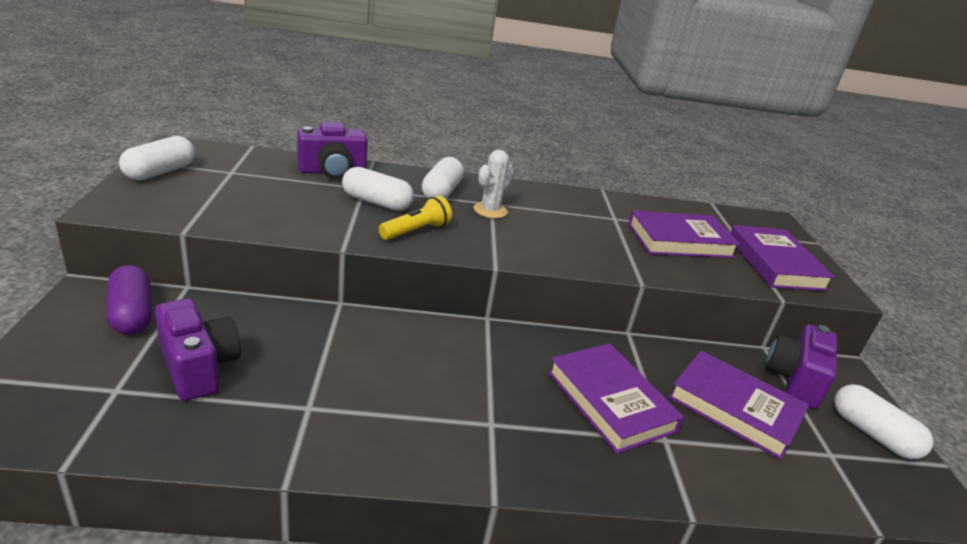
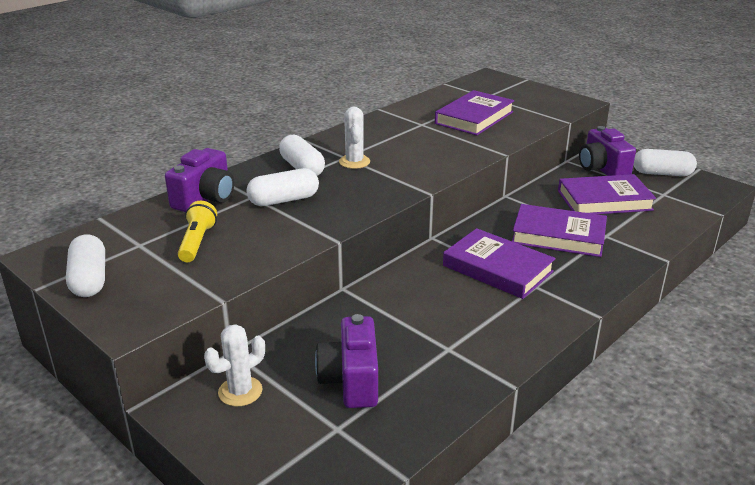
camera: 40 degrees left, 0 degrees up
purple capsule [107,265,152,335] -> white cactus [204,324,265,406]
purple camera [155,298,241,401] -> purple camera turned 105 degrees counterclockwise [315,314,378,408]
yellow flashlight [379,196,452,240] -> yellow flashlight moved to [178,201,217,262]
purple book [730,225,835,291] -> purple book moved to [443,228,556,299]

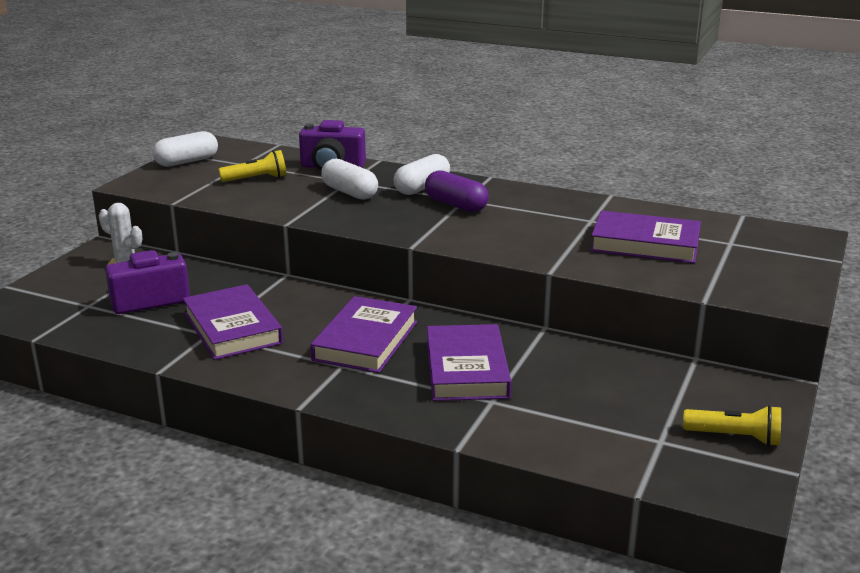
camera: 70 degrees right, 5 degrees down
white cactus [339,107,370,169] -> purple capsule [425,170,489,212]
purple book [558,174,656,214] -> purple book moved to [183,284,283,360]
purple camera [579,126,636,176] -> none
white capsule [634,149,697,176] -> yellow flashlight [683,405,781,446]

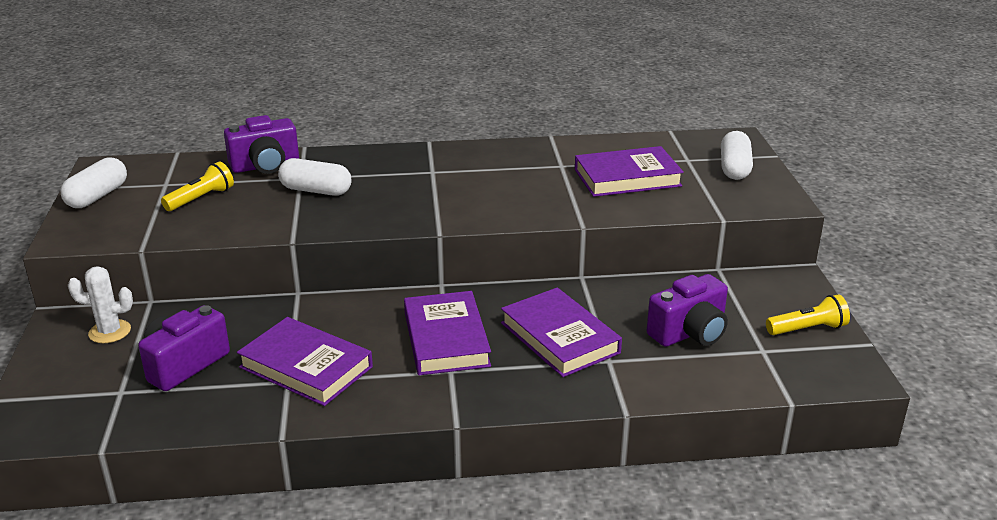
camera: 30 degrees left, 5 degrees up
white capsule [394,154,450,195] -> white capsule moved to [721,131,753,180]
purple capsule [425,170,489,212] -> none
none -> purple camera [646,274,728,347]

